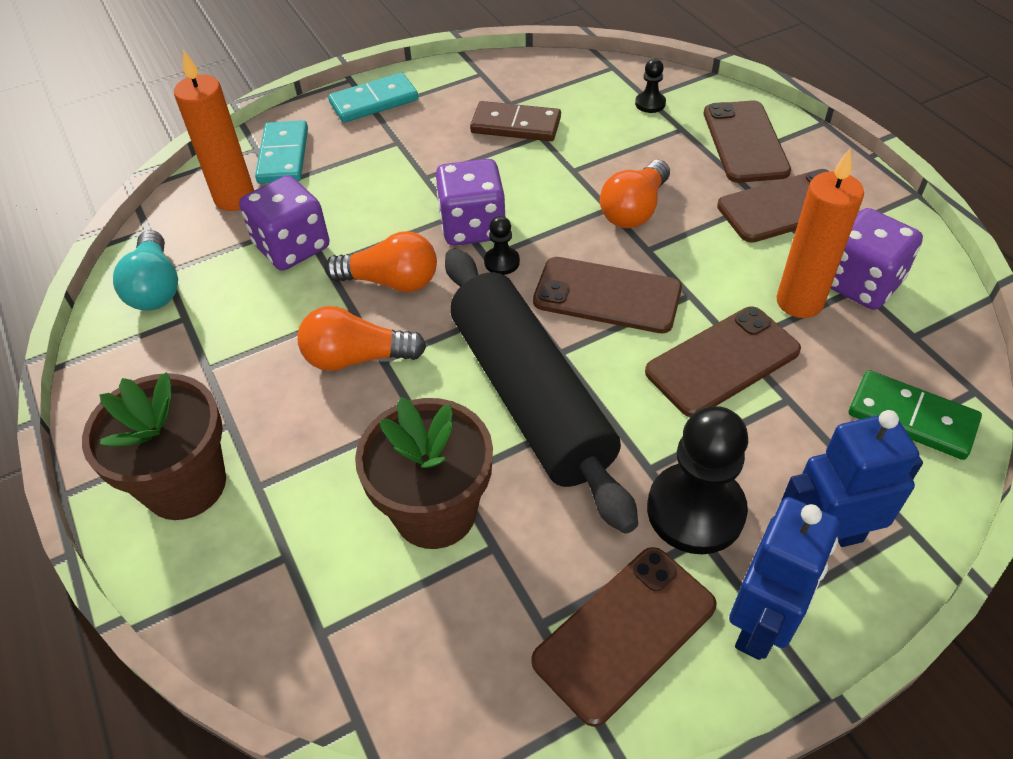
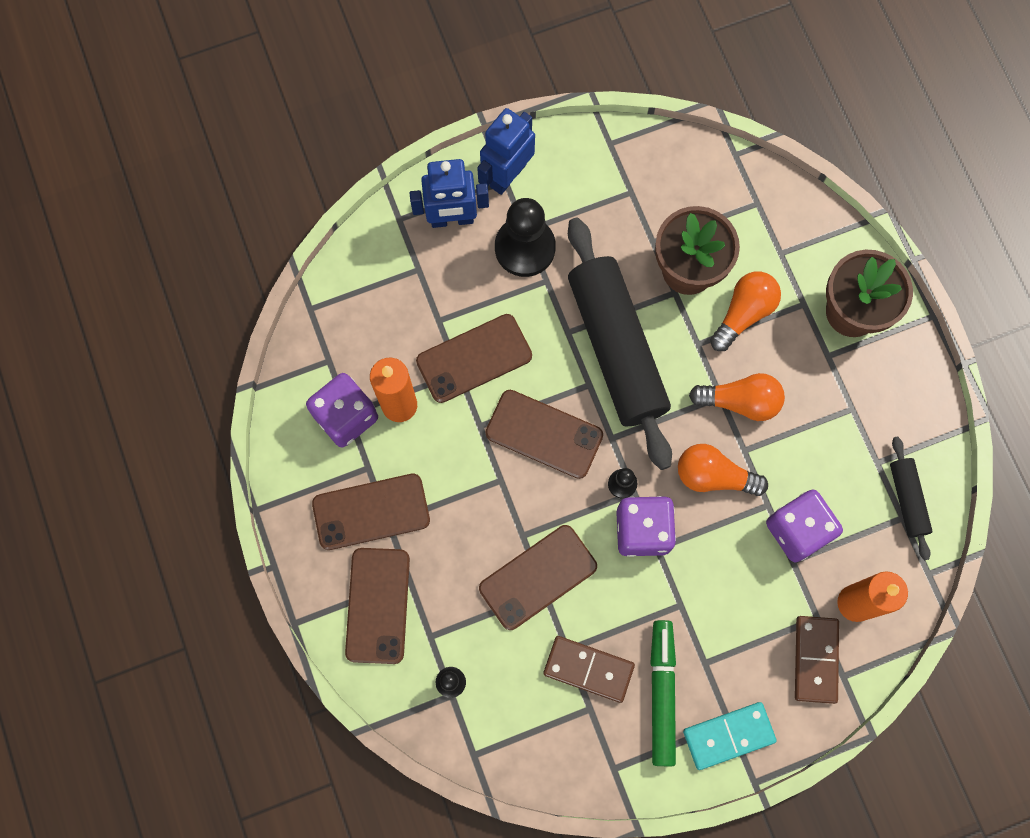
camera: 175 degrees left, 25 degrees up
turquoise light bulb [113,230,178,311] -> black rolling pin [890,437,932,560]
turquoise domino [255,120,308,184] -> brown domino [795,616,839,704]
brown phone [531,547,717,727] -> brown phone moved to [479,525,597,630]
orange light bulb [600,160,670,228] -> orange light bulb moved to [710,271,781,351]
green domino [849,370,982,460] -> none
none -> green marker [650,620,676,766]

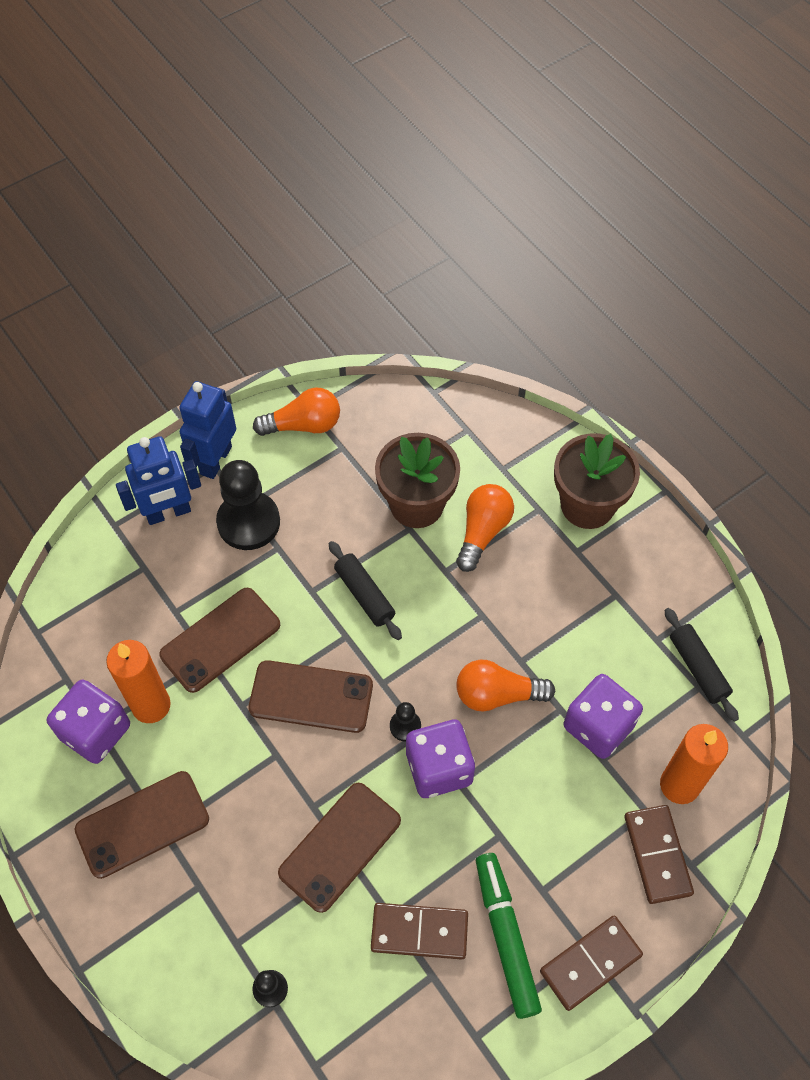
camera: 15 degrees left, 15 degrees down
brown phone [345,548,410,664] -> none
black rolling pin [568,218,672,470] -> black rolling pin [329,541,402,640], size x0.45
turquoise domino [683,702,777,770] -> brown domino [540,916,643,1011]
orange light bulb [689,373,785,421] -> orange light bulb moved to [253,388,340,436]

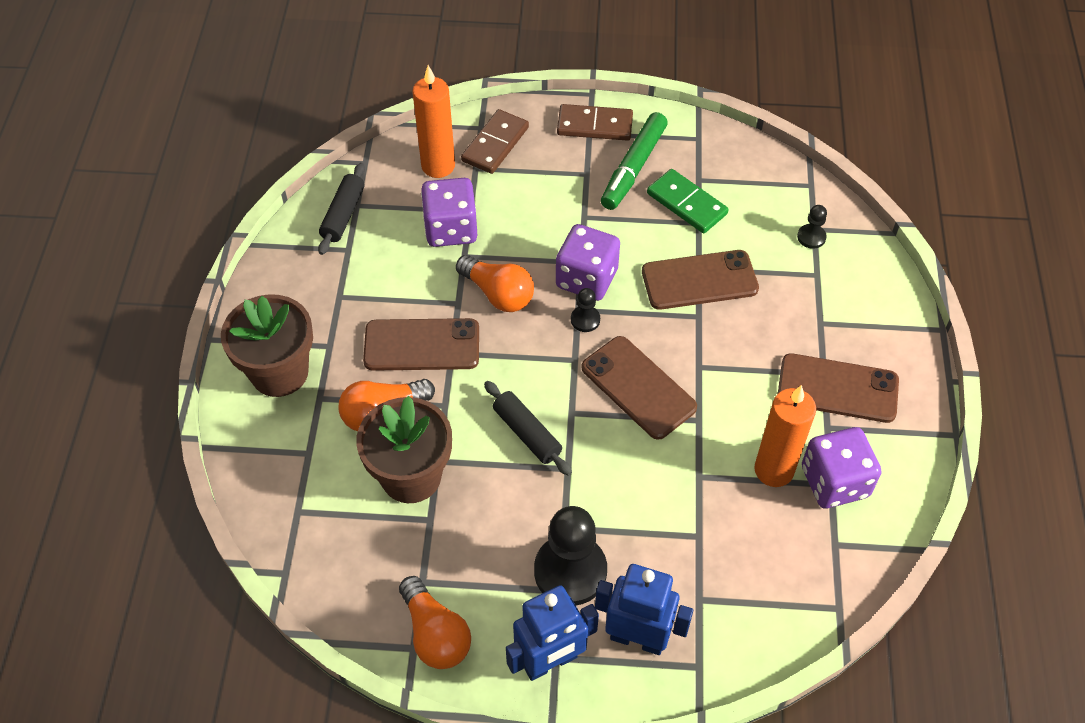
camera: 140 degrees left, 5 degrees down
brown phone [159,588,280,693] -> brown phone moved to [363,318,479,371]
orange light bulb [253,388,340,436] -> orange light bulb turned 150 degrees counterclockwise [399,576,471,669]
black rolling pin [329,541,402,640] -> black rolling pin turned 45 degrees counterclockwise [484,381,572,476]
brown domino [371,903,468,960] -> green domino [647,169,729,233]

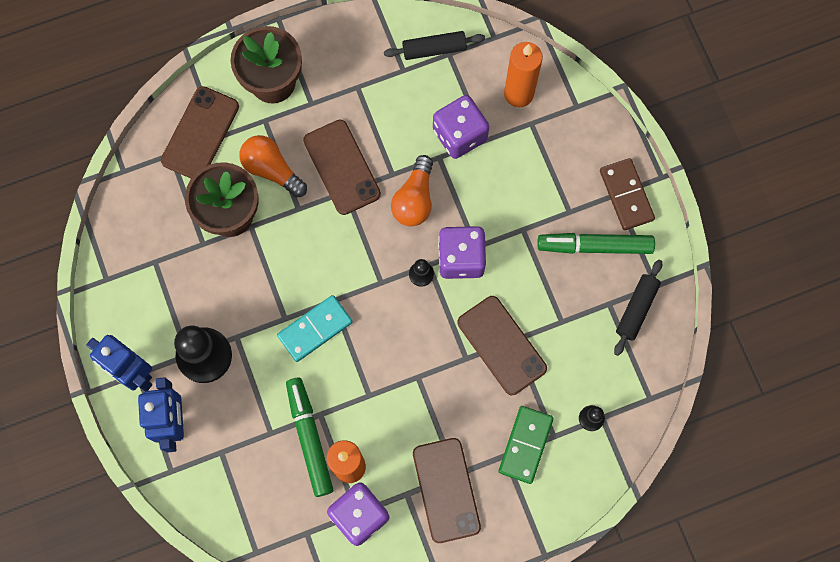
camera: 65 degrees right, 20 degrees up
orange light bulb [399,576,471,669] -> none
brown domino [461,109,529,174] -> none
black rolling pin [484,381,572,476] -> black rolling pin moved to [614,259,662,356]
brown phone [581,336,697,440] -> brown phone moved to [161,86,239,178]
green domino [647,169,729,233] -> green domino moved to [499,406,554,484]
none -> turquoise domino [277,295,353,362]
none -> green marker [286,378,333,497]

